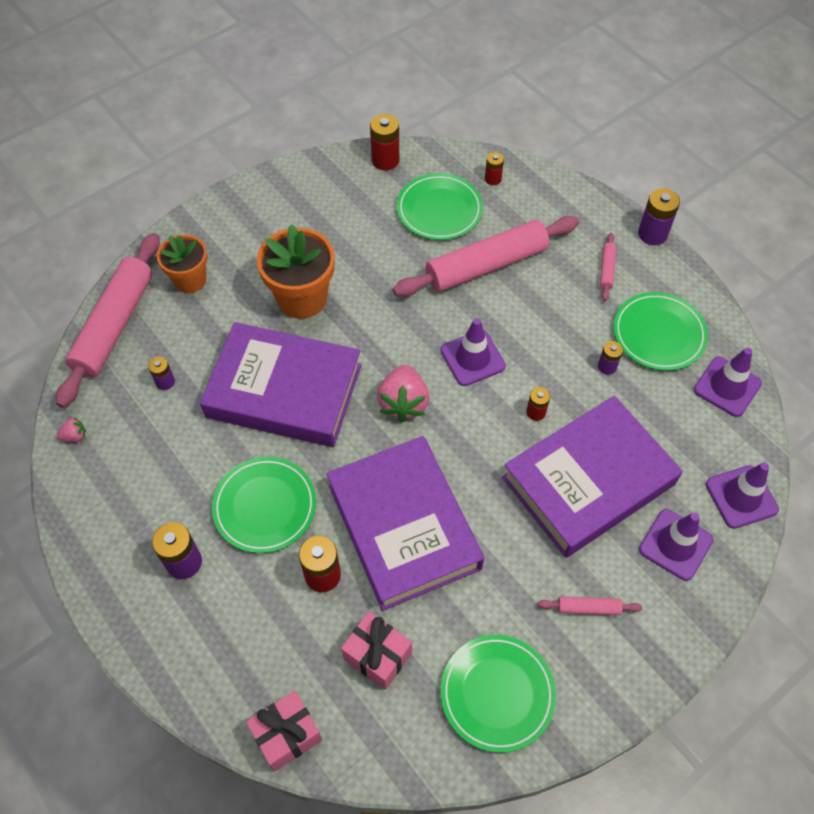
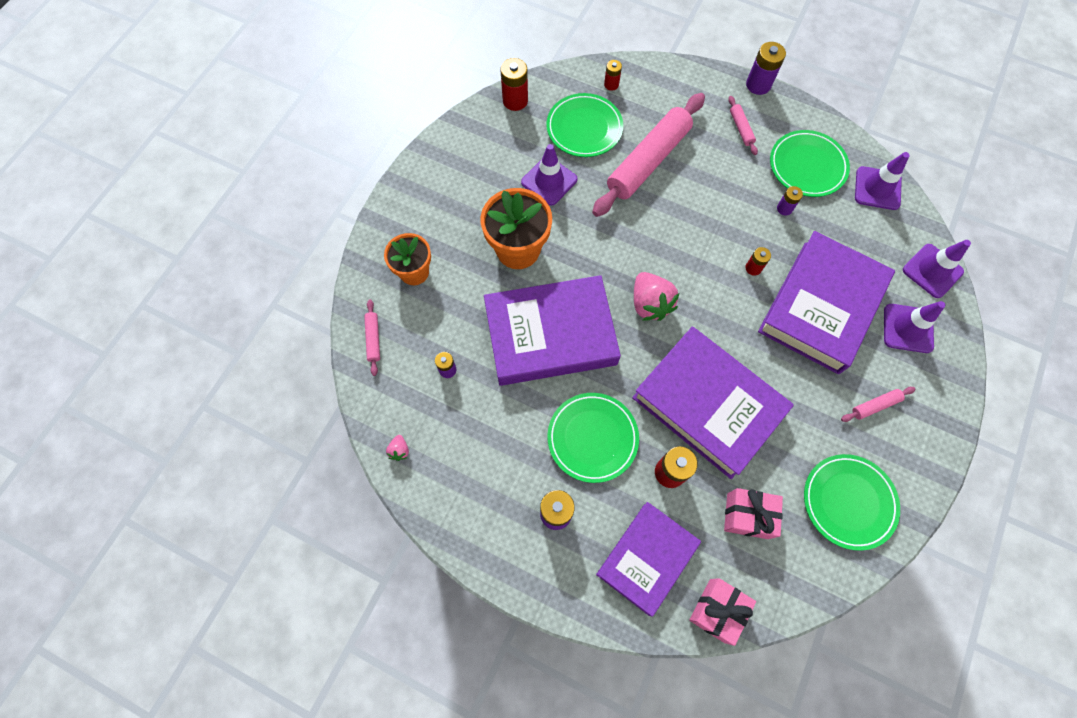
camera: 25 degrees left, 10 degrees up
pink rolling pin [56,233,160,408] -> pink rolling pin [364,299,380,376], size x0.41
pink strawberry [57,417,86,442] -> pink strawberry turned 135 degrees clockwise [386,435,409,461]
purple traffic cone [441,318,506,386] -> purple traffic cone moved to [521,144,578,206]
none -> purple book [596,502,701,617]

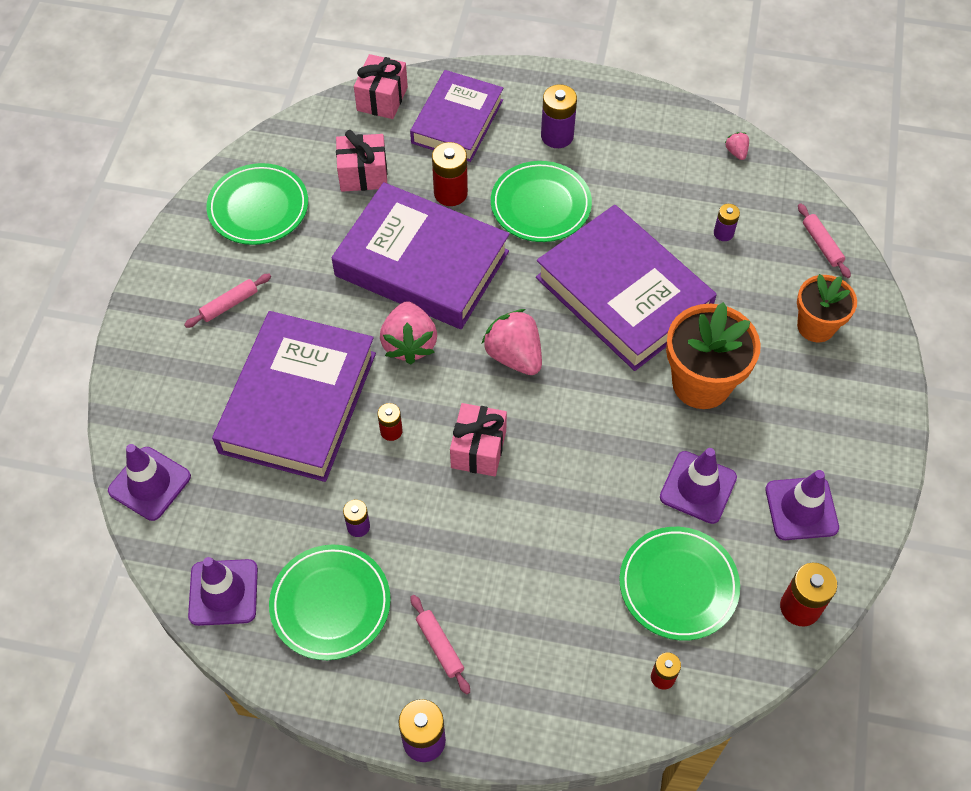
camera: 165 degrees right, 10 degrees down
purple book [484,275,621,386] -> purple book turned 75 degrees clockwise [536,205,717,371]
pink rolling pin [592,93,705,217] -> none
purple traffic cone [884,301,946,353] -> purple traffic cone moved to [765,470,839,540]
none -> pink strawberry [380,301,437,364]
none -> pink gift [450,403,507,476]

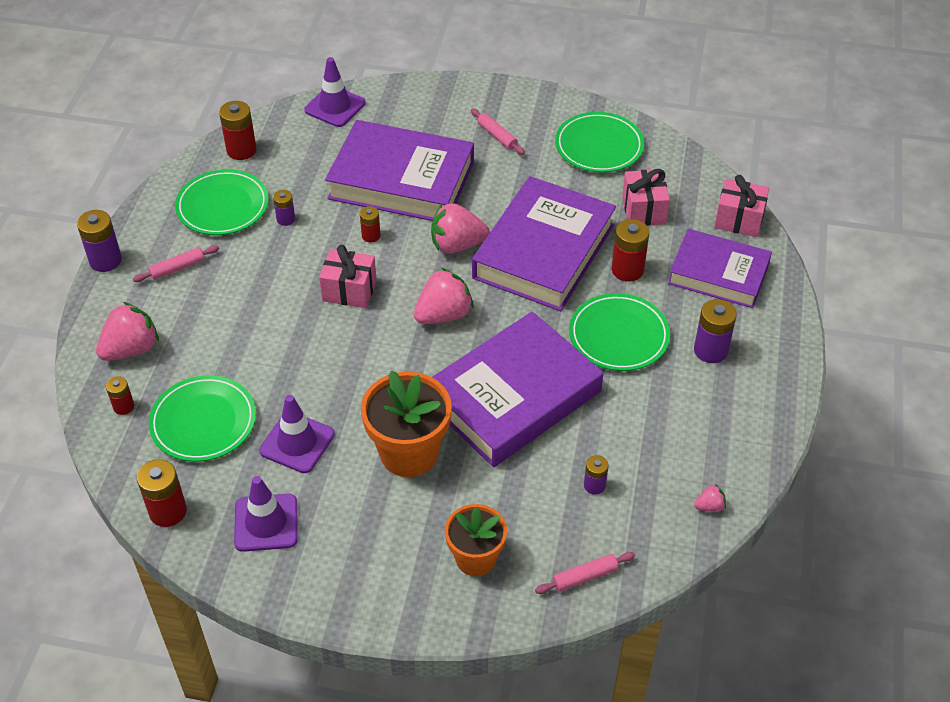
camera: 90 degrees right, 10 degrees down
purple traffic cone [188,557,258,626] -> red battery [219,101,257,160]
none -> pink strawberry [96,302,159,361]

